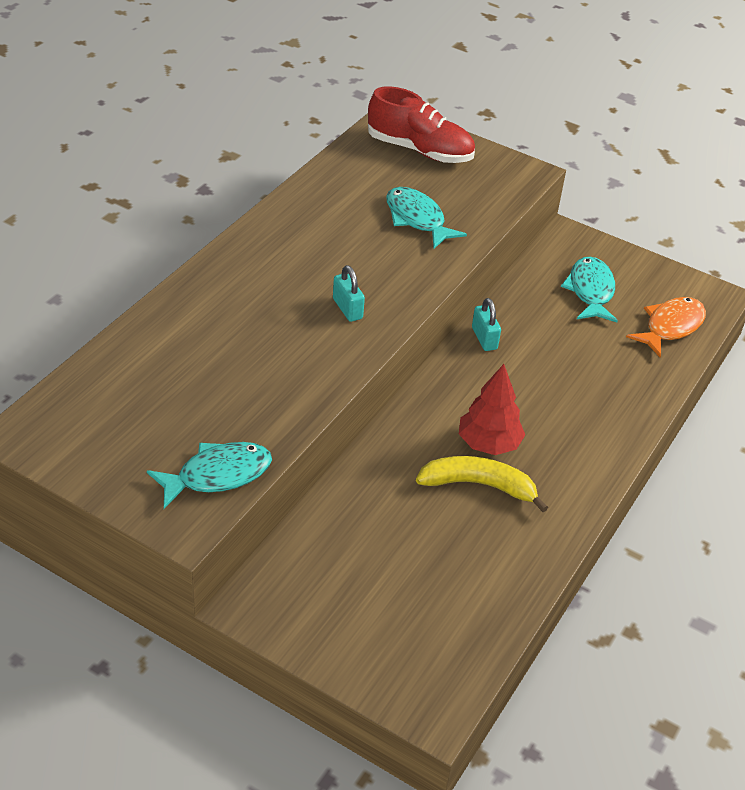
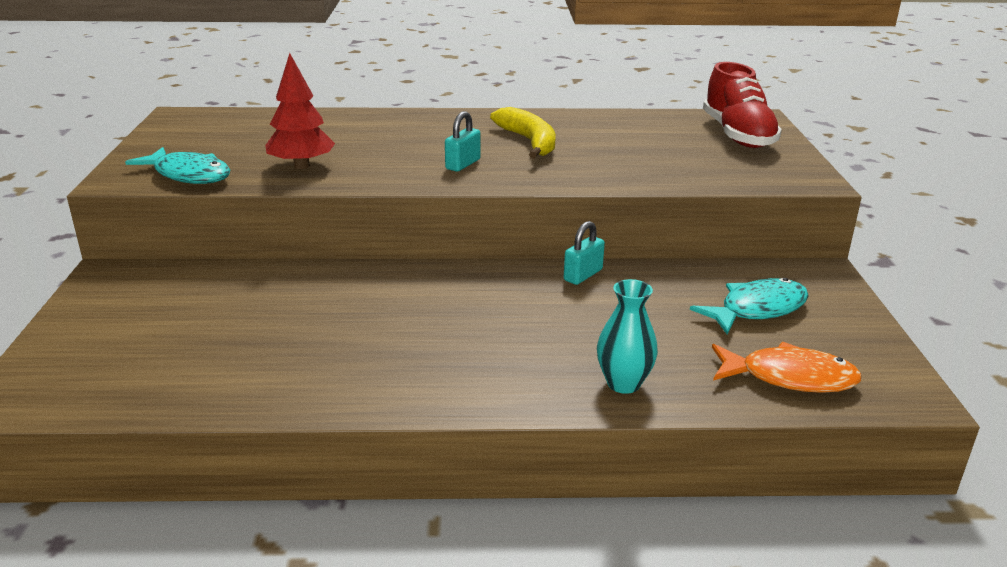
camera: 60 degrees right, 15 degrees down
turquoise fish [386,187,467,248] -> none
yellow banana [416,456,548,512] -> yellow banana moved to [490,107,556,159]
red tree [459,364,525,455] -> red tree moved to [265,53,335,169]
none -> turquoise vase [597,279,658,394]

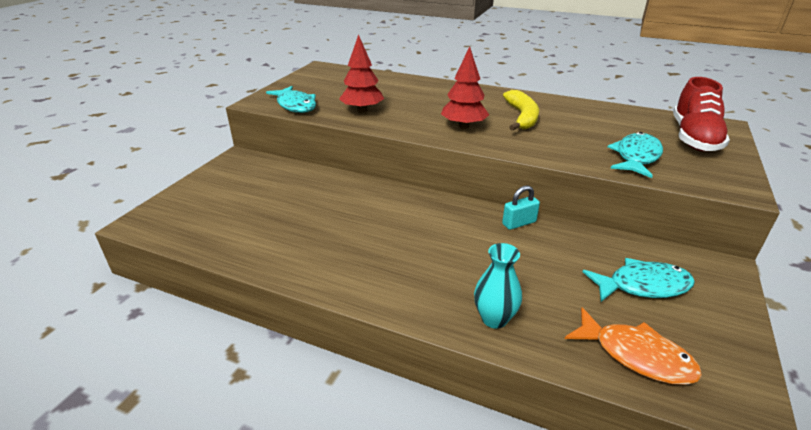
camera: 25 degrees right, 5 degrees up
turquoise padlock [445,111,481,172] -> red tree [441,46,489,129]
none -> turquoise fish [607,132,663,178]

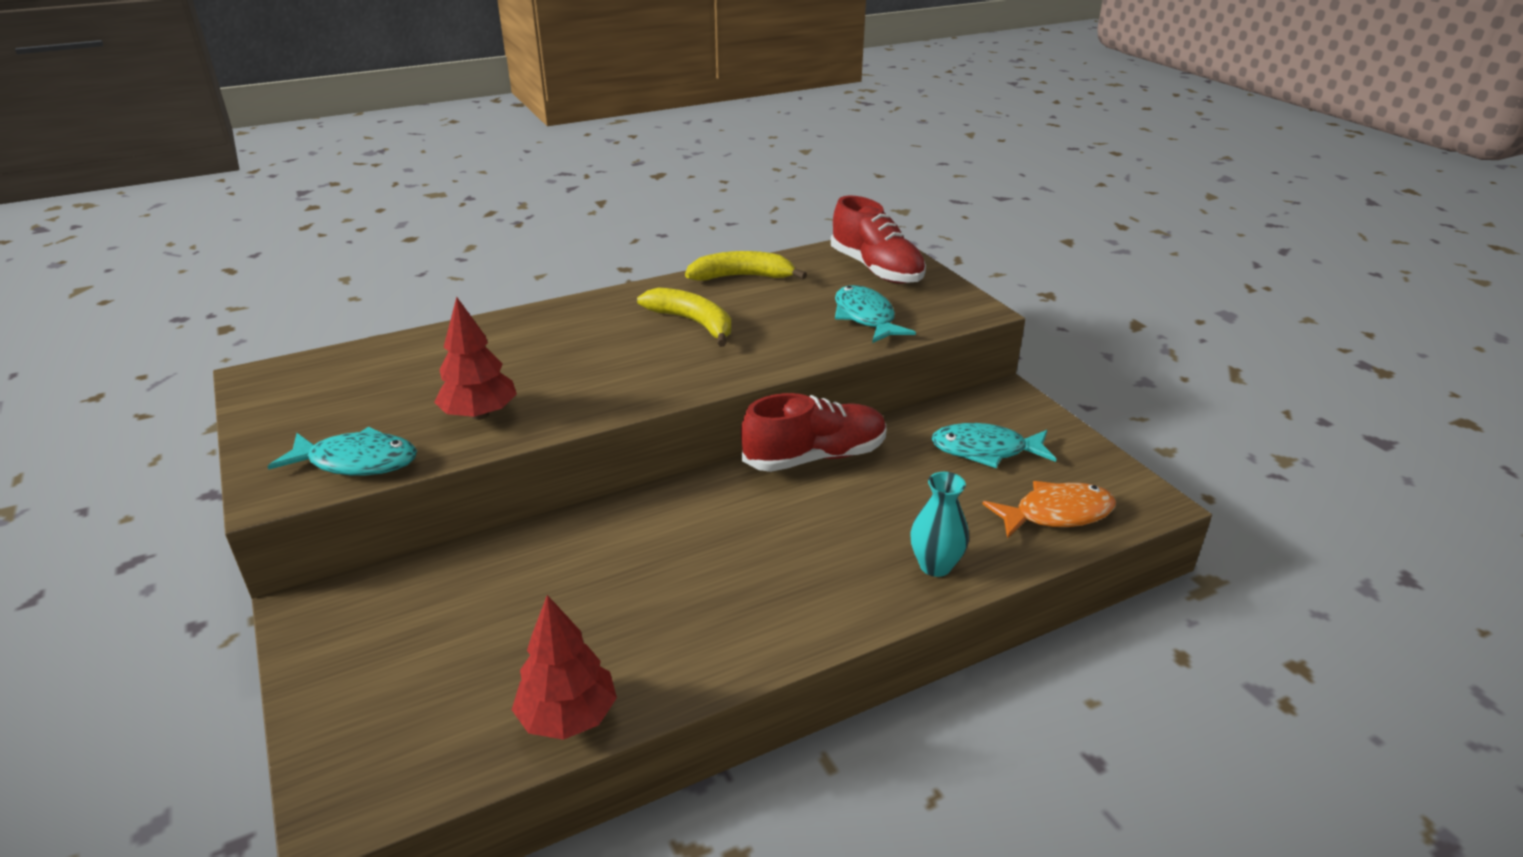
camera: 50 degrees left, 0 degrees up
red tree [441,46,489,129] -> red tree moved to [512,595,617,740]
turquoise padlock [502,185,540,230] -> red shoe [741,393,886,472]
turquoise fish [582,258,695,302] -> turquoise fish turned 120 degrees counterclockwise [931,423,1056,468]
none -> yellow banana [685,251,807,281]

